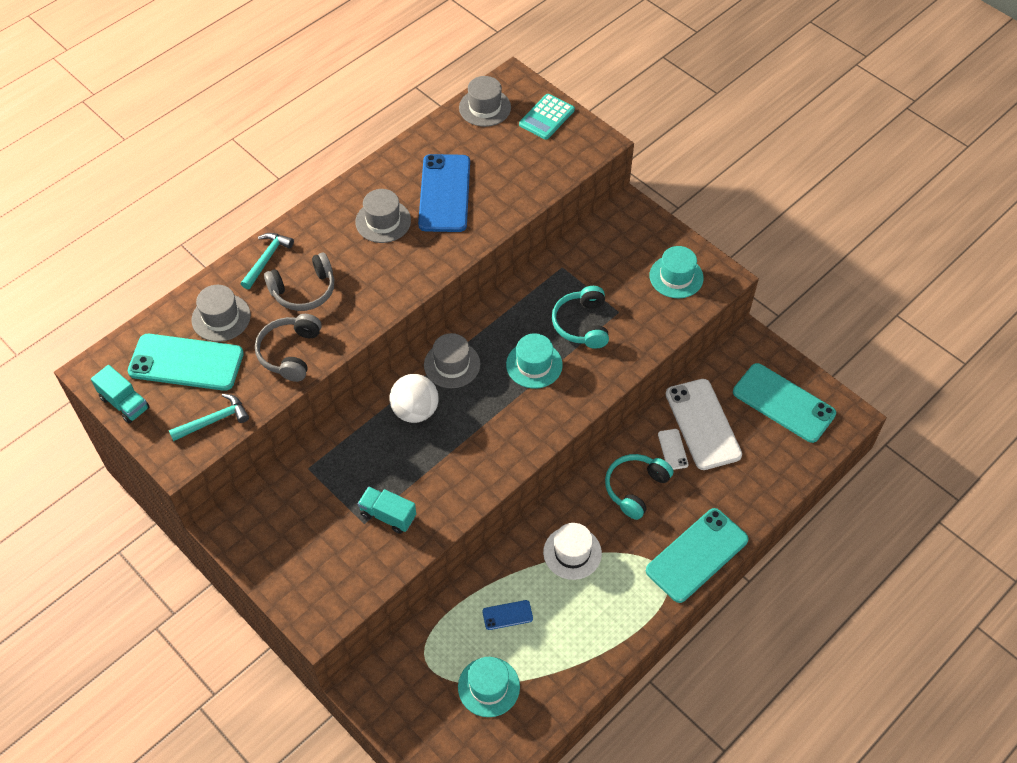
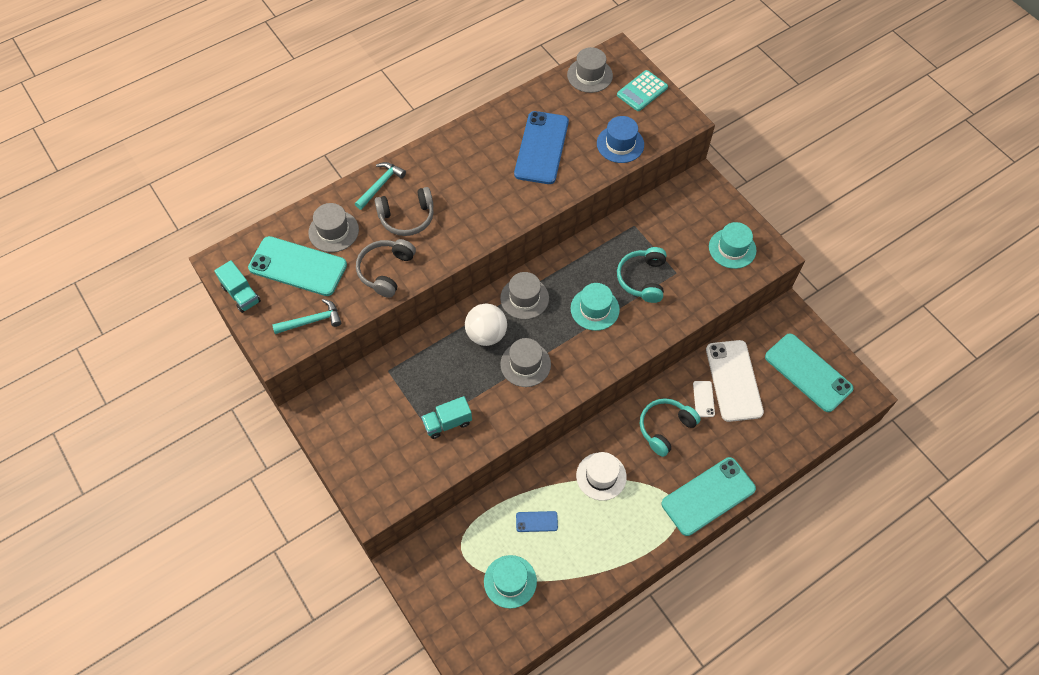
camera: 10 degrees right, 5 degrees up
grey hat [355,189,411,243] -> grey hat moved to [500,338,551,387]
turquoise truck [358,487,416,534] -> turquoise truck turned 60 degrees counterclockwise [421,396,472,439]
none -> blue hat [597,116,644,163]

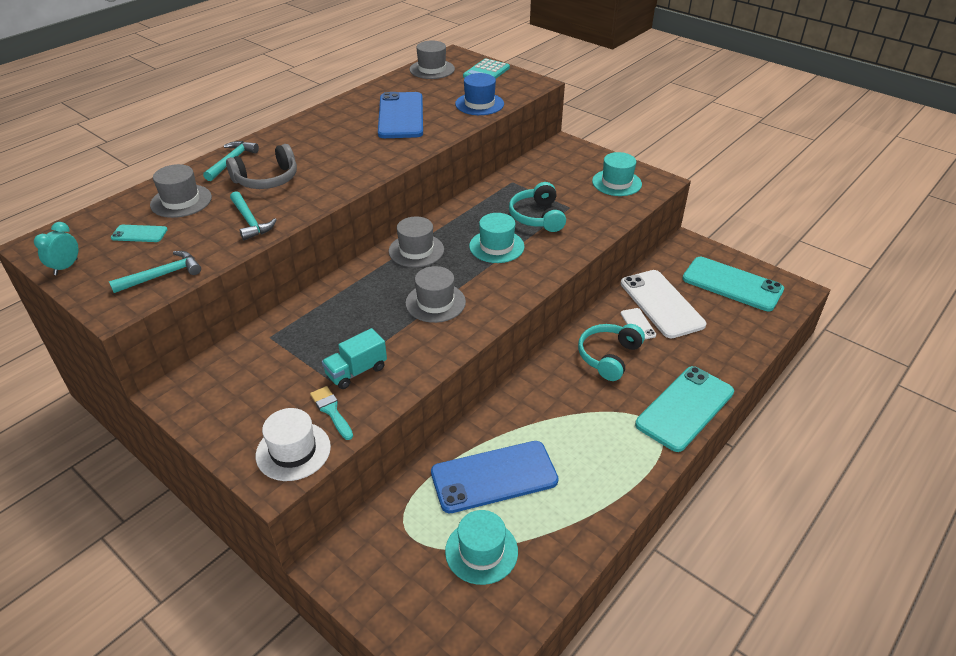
camera: 15 degrees left, 20 degrees down
turquoise truck [214,260,261,313] -> turquoise clock [34,222,79,275]
turquoise phone [248,236,347,296] -> turquoise phone [111,225,168,242], size x0.45
grey headphones [356,239,416,298] -> turquoise hammer [230,191,276,240]
white ball [465,303,507,346] -> none
blue phone [516,511,558,532] -> blue phone [431,441,559,513], size x2.23
white hat [576,452,627,501] -> white hat moved to [256,408,331,481]
none -> turquoise brush [310,386,353,440]

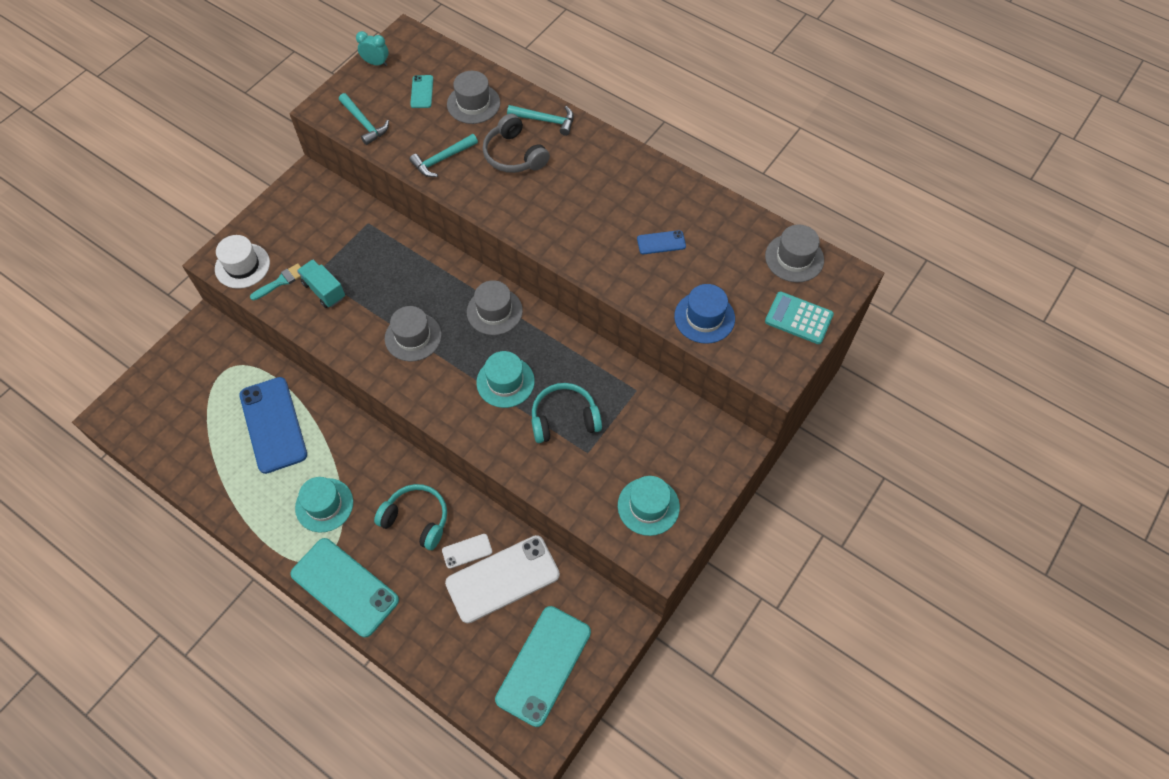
camera: 85 degrees right, 20 degrees up
blue phone [378,92,423,138] -> blue phone [637,230,686,254], size x0.45
turquoise hat [445,510,518,585] -> turquoise hat moved to [295,477,353,533]

